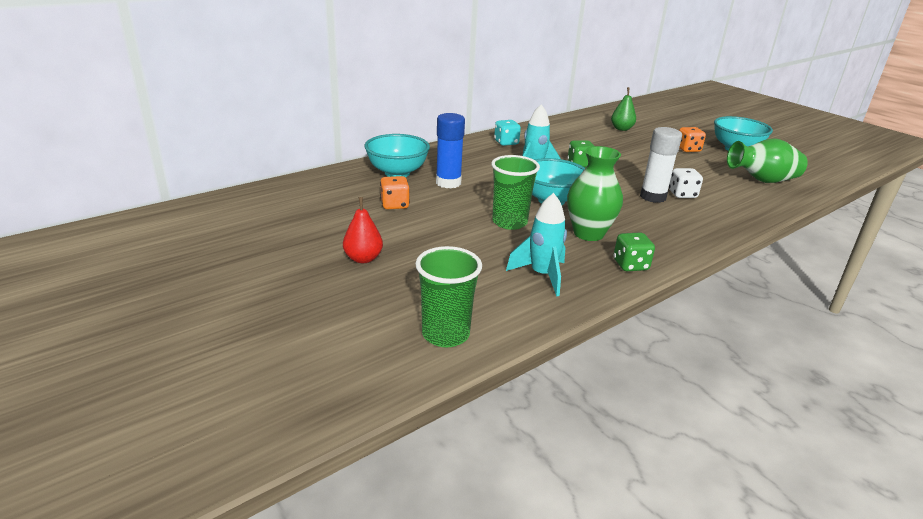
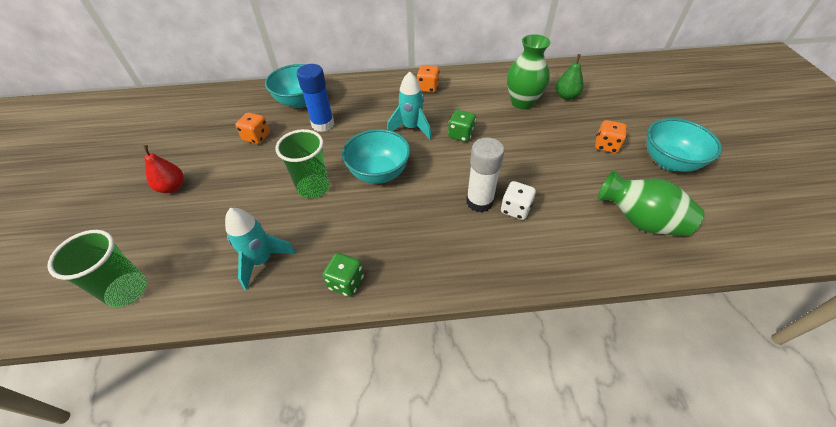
camera: 35 degrees right, 20 degrees up
turquoise dice [494,120,521,146] -> orange dice [416,65,440,93]
green vase [567,146,623,241] -> green vase moved to [507,34,550,110]

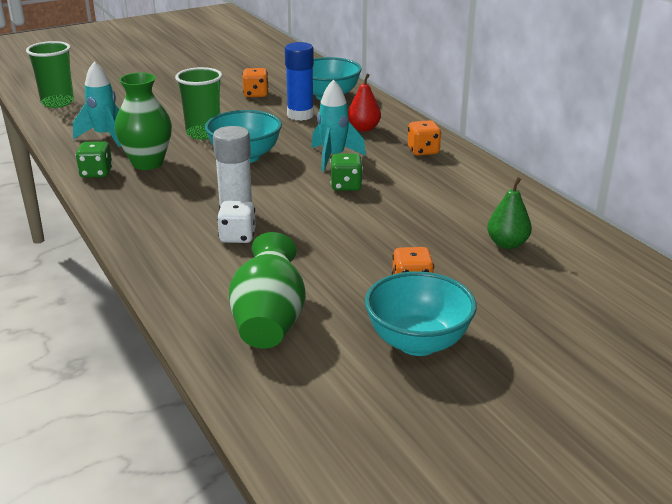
camera: 65 degrees right, 20 degrees down
red pear [143,145,184,193] -> red pear moved to [348,74,381,132]
green vase [507,34,550,110] -> green vase moved to [115,73,172,170]

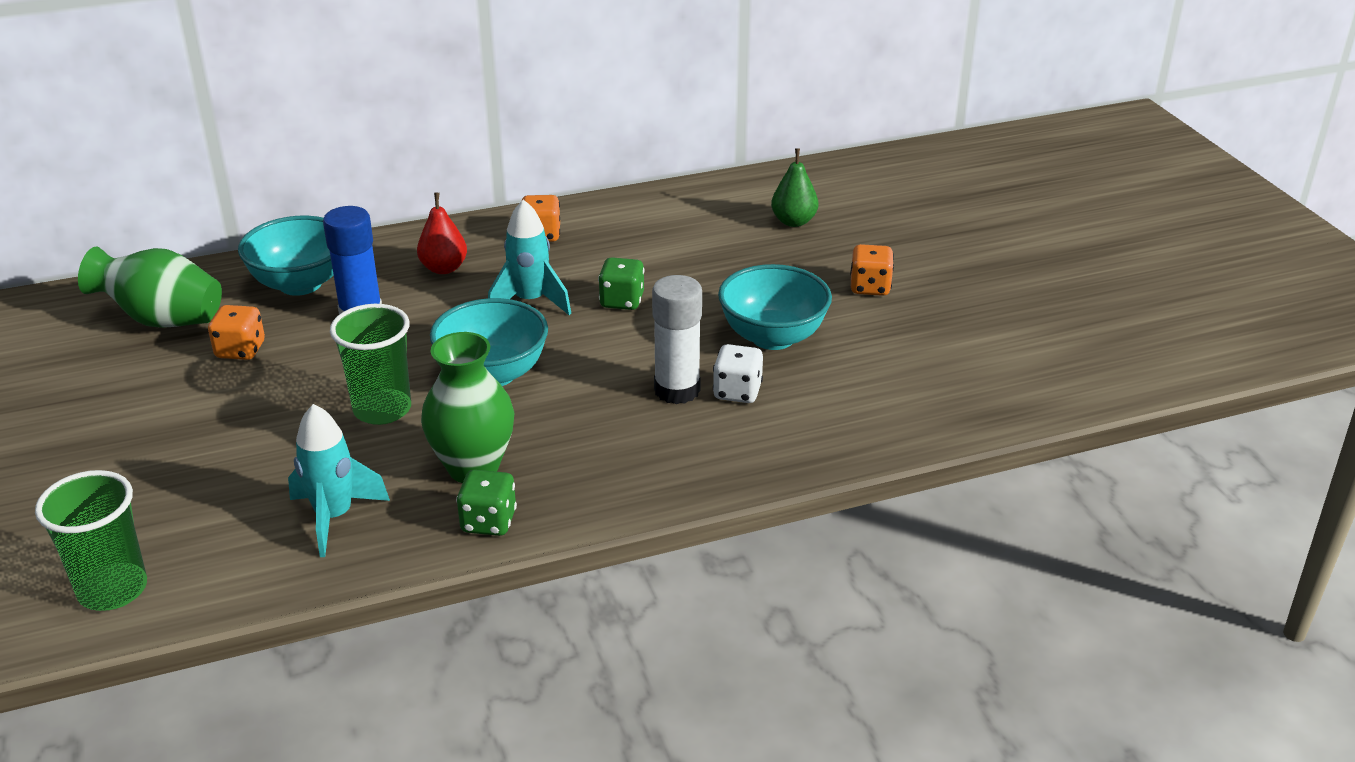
camera: 80 degrees left, 5 degrees up
green vase [229,232,306,349] -> green vase moved to [78,246,222,328]
turquoise bowl [365,271,477,356] -> turquoise bowl moved to [718,264,832,350]

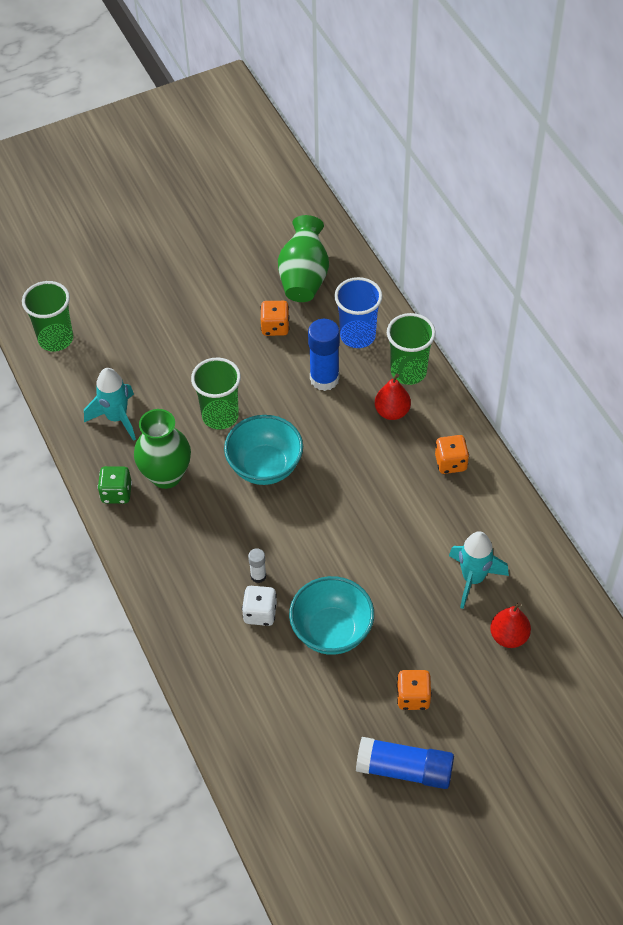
camera: 85 degrees right, 20 degrees up
turquoise bowl [238,216,334,296] -> blue cup [334,277,383,348]
turquoise rocket [488,200,571,315] -> turquoise rocket moved to [449,531,509,609]
green dice [598,257,645,310] -> none
white glue stick [652,275,702,404] -> white glue stick [248,548,266,583], size x0.49
green pear [771,148,818,227] -> red pear [490,602,531,648]
none -> blue glue stick [356,737,454,789]
none -> green cup [387,313,436,385]

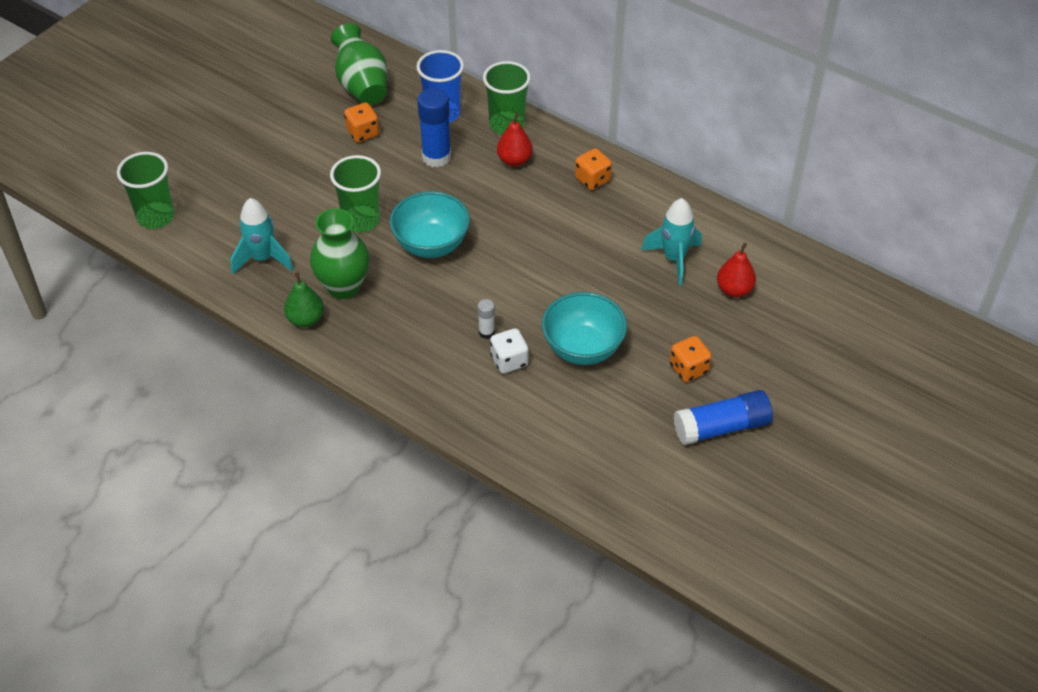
camera: 30 degrees left, 5 degrees down
green dice [97,466,132,504] -> green pear [284,272,324,327]

